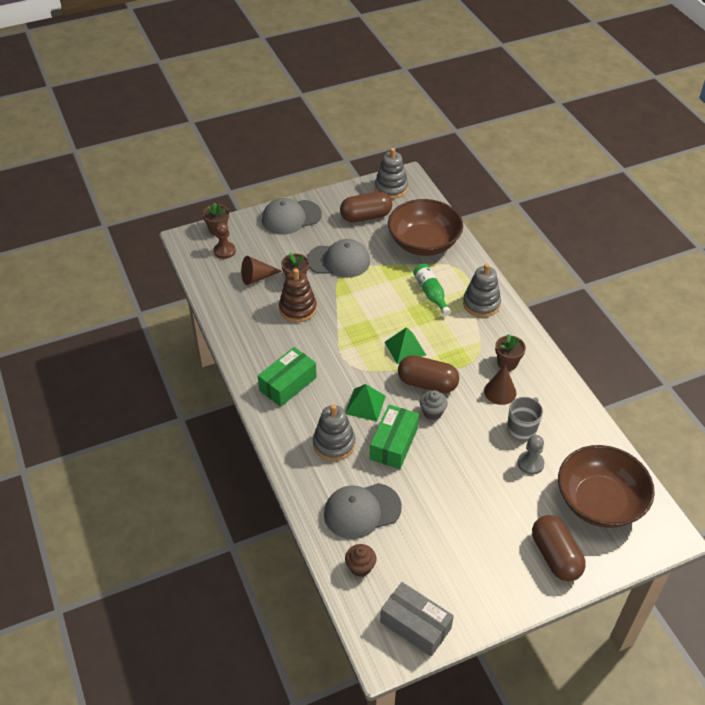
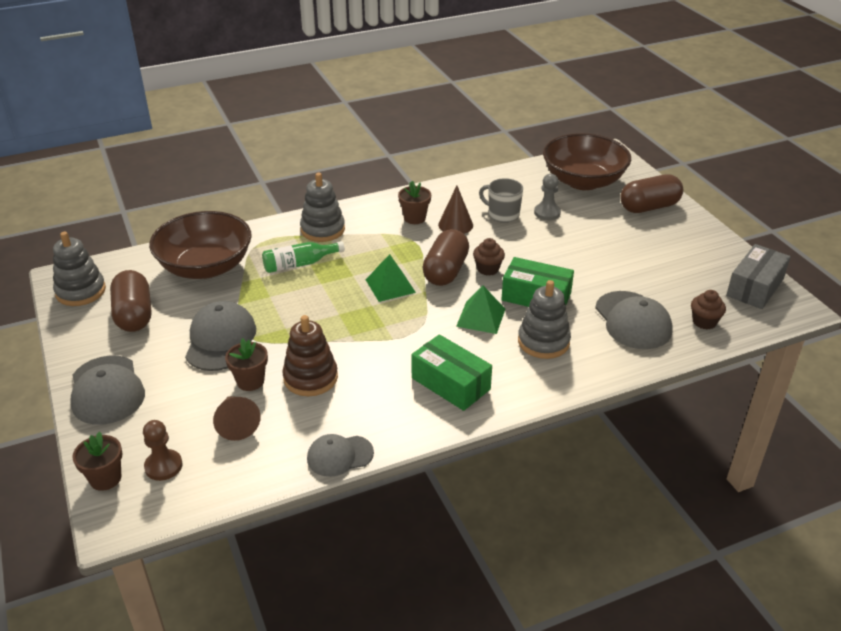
camera: 90 degrees left, 10 degrees down
grey cupcake [420,390,448,420] -> brown cupcake [473,238,505,275]
none -> grey cap [307,434,374,477]

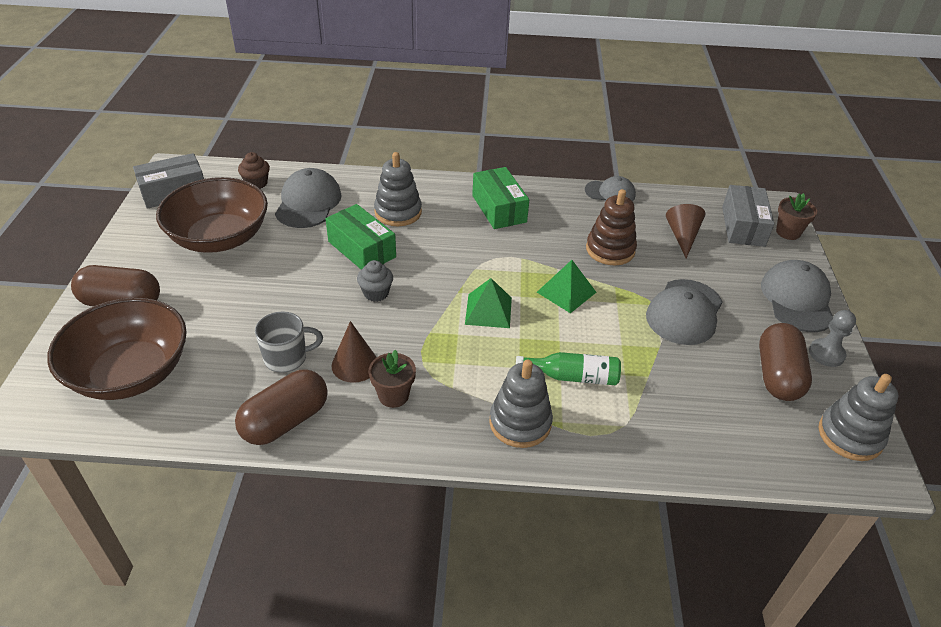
camera: 155 degrees left, 5 degrees up
brown pawn [143,420,183,481] -> grey box [722,185,775,247]
brown bowl [149,211,252,279] -> brown bowl moved to [156,177,268,253]
brown flower pot [225,338,268,391] -> none
brown capsule [422,229,469,286] -> brown capsule moved to [235,369,328,445]
green pyramid [456,285,505,334] -> green pyramid moved to [537,260,597,313]
brown cupcake [473,238,505,275] -> grey cupcake [357,260,393,302]
grey mug [479,178,523,223] -> grey mug turned 75 degrees counterclockwise [255,311,323,373]
grey pawn [534,174,561,220] -> grey pawn moved to [809,310,856,367]

